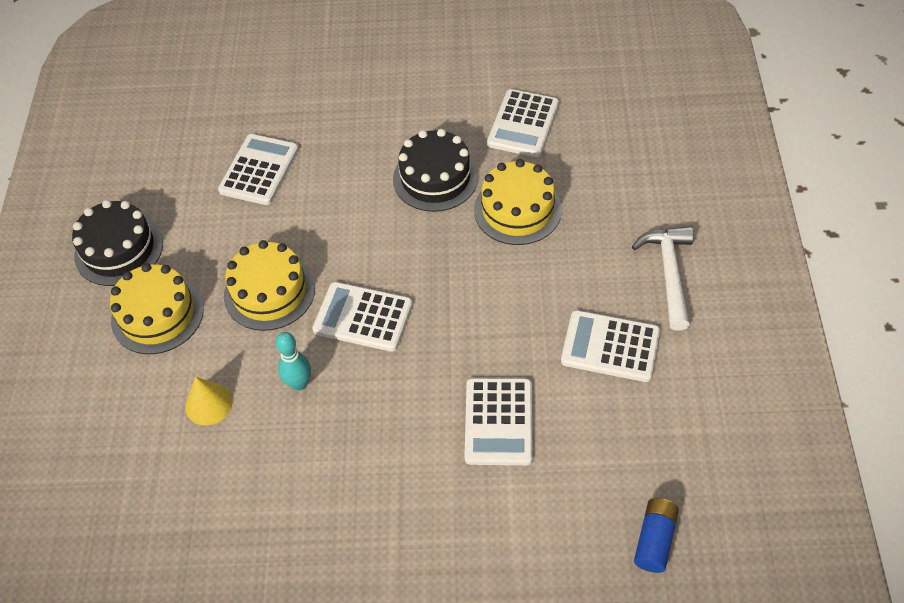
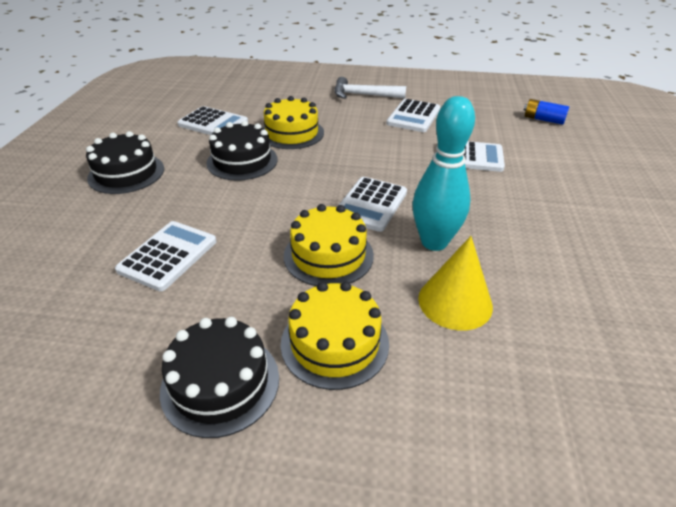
camera: 85 degrees left, 15 degrees down
yellow cone [185,377,233,425] -> yellow cone [418,236,493,330], size x1.52
white calculator [218,134,299,205] -> white calculator turned 90 degrees clockwise [115,221,216,291]
turquoise bowling pin [276,332,311,391] -> turquoise bowling pin [413,96,475,251], size x1.85
none -> black cake [86,131,164,194]

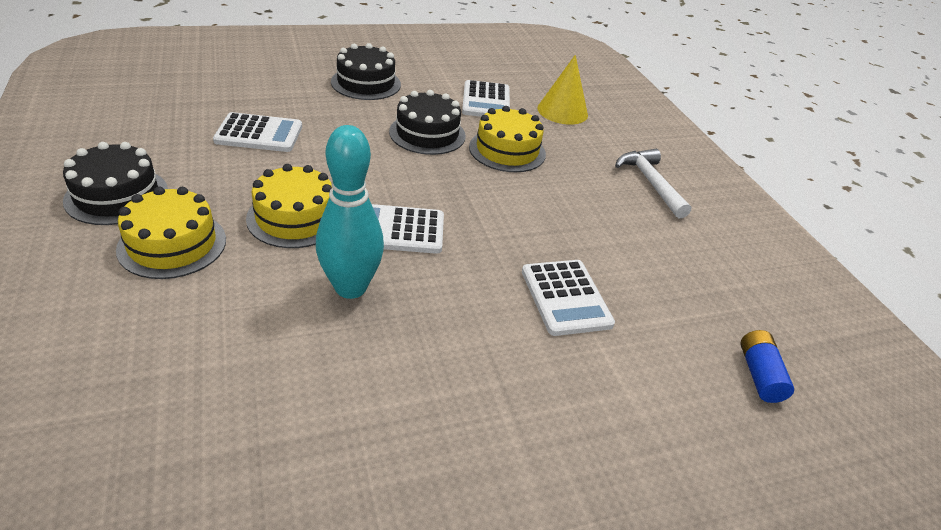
camera: 60 degrees right, 0 degrees up
white calculator [386,99,440,132] -> none
yellow cone [418,236,493,330] -> yellow cone moved to [537,55,588,125]

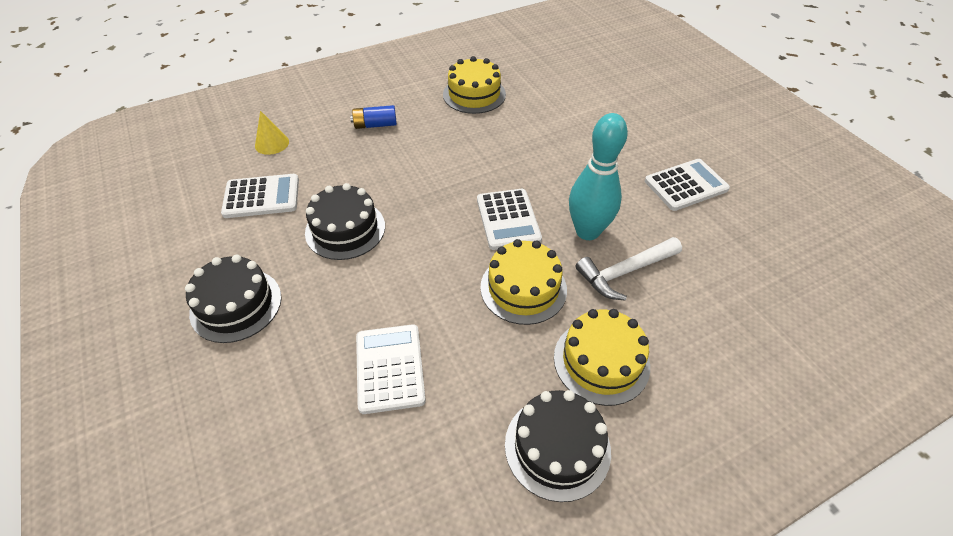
camera: 95 degrees left, 10 degrees up
yellow cake [469,106,546,172] -> yellow cake moved to [443,56,506,114]
white calculator [522,260,615,336] -> white calculator moved to [645,159,730,211]
yellow cone [537,55,588,125] -> yellow cone [255,111,289,155], size x0.66
white hammer [615,149,691,219] -> white hammer moved to [576,237,682,301]
blue battery [740,330,794,403] -> blue battery moved to [350,105,397,129]

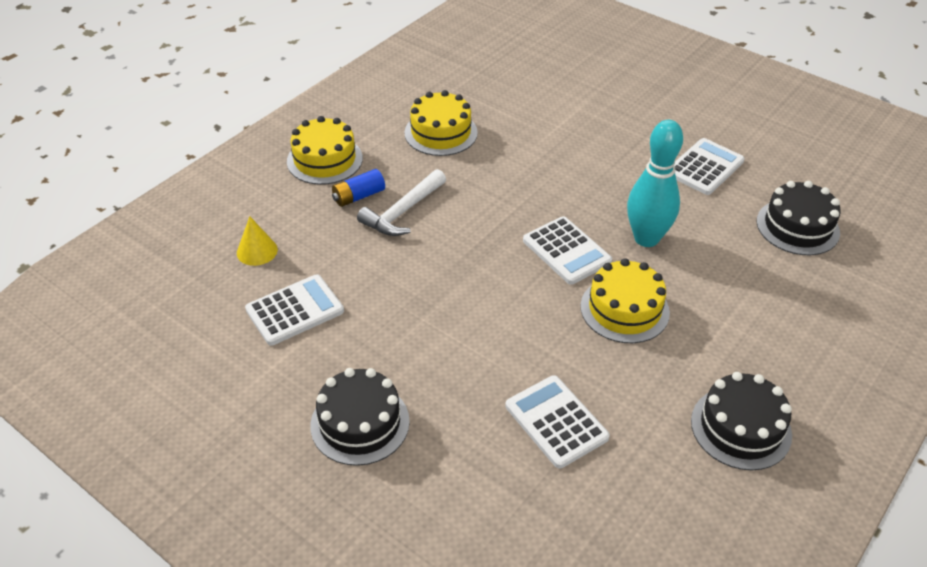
camera: 25 degrees left, 5 degrees down
black cake [305,183,385,260] -> black cake moved to [757,181,841,255]
yellow cake [554,309,650,406] -> yellow cake moved to [287,116,363,185]
white hammer [576,237,682,301] -> white hammer moved to [357,169,446,236]

